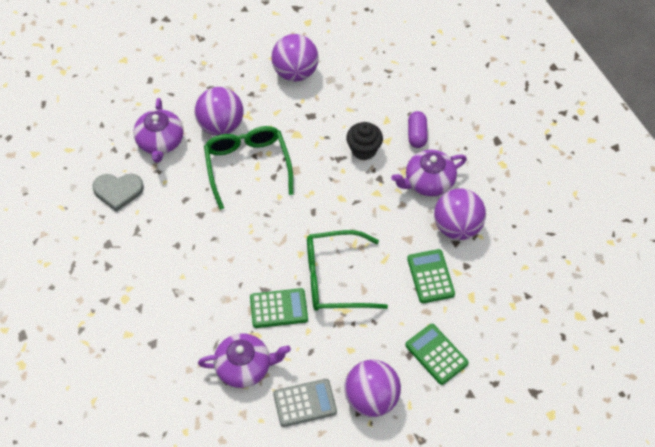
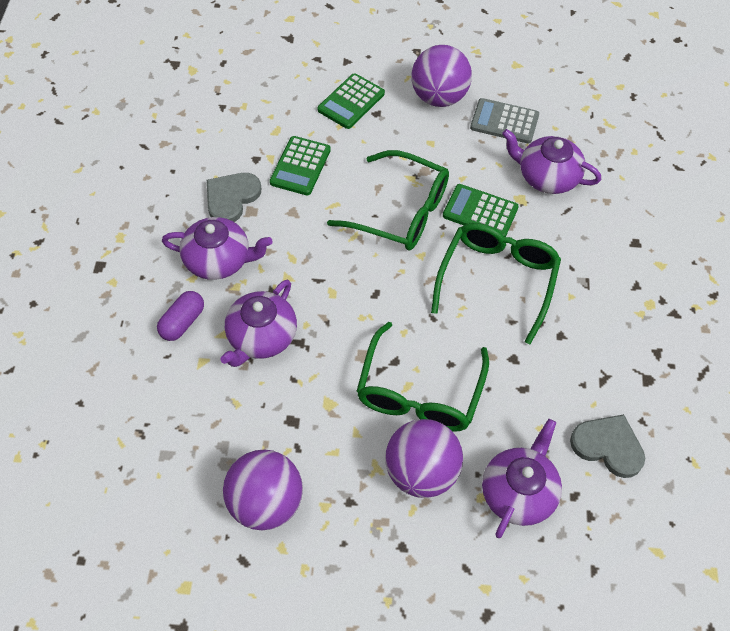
camera: 150 degrees left, 0 degrees up
black cupcake [346,122,383,160] -> purple teapot [220,280,297,367]
green calculator [405,324,469,385] -> green calculator turned 45 degrees clockwise [318,73,385,129]
purple ball [434,188,486,240] -> grey heart [207,173,261,222]
none -> green glasses [431,223,561,344]

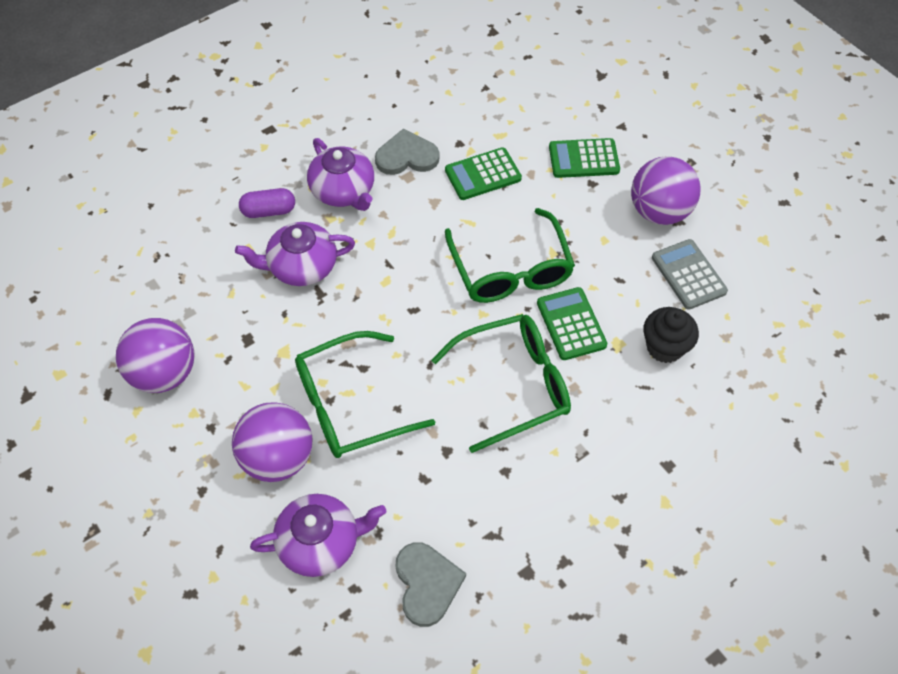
camera: 50 degrees right, 0 degrees up
purple teapot [502,129,601,194] -> black cupcake [643,307,699,363]

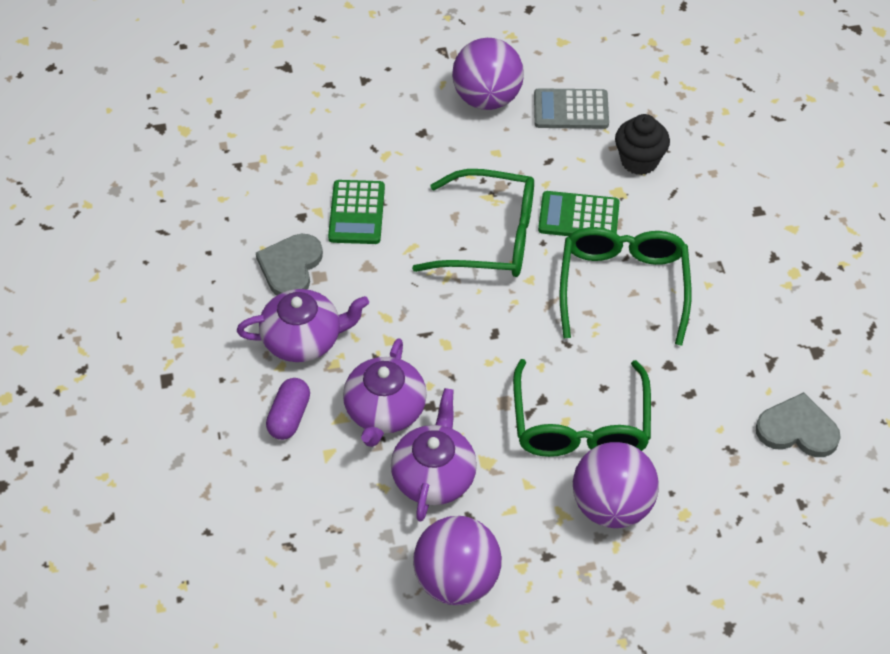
camera: 65 degrees left, 5 degrees down
purple teapot [250,494,386,577] -> purple teapot moved to [391,388,477,522]
green calculator [549,138,620,178] -> none

